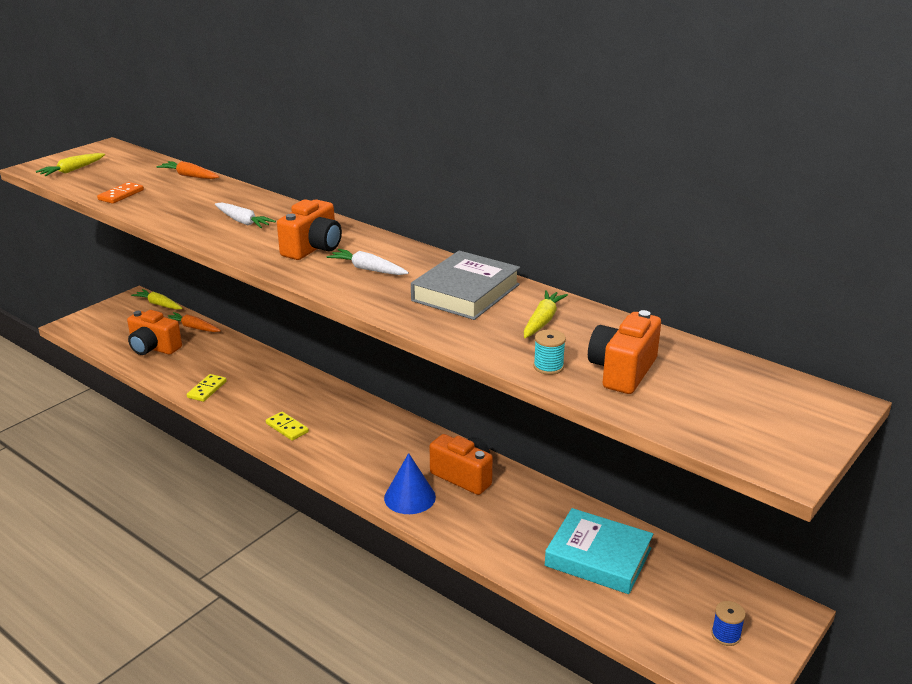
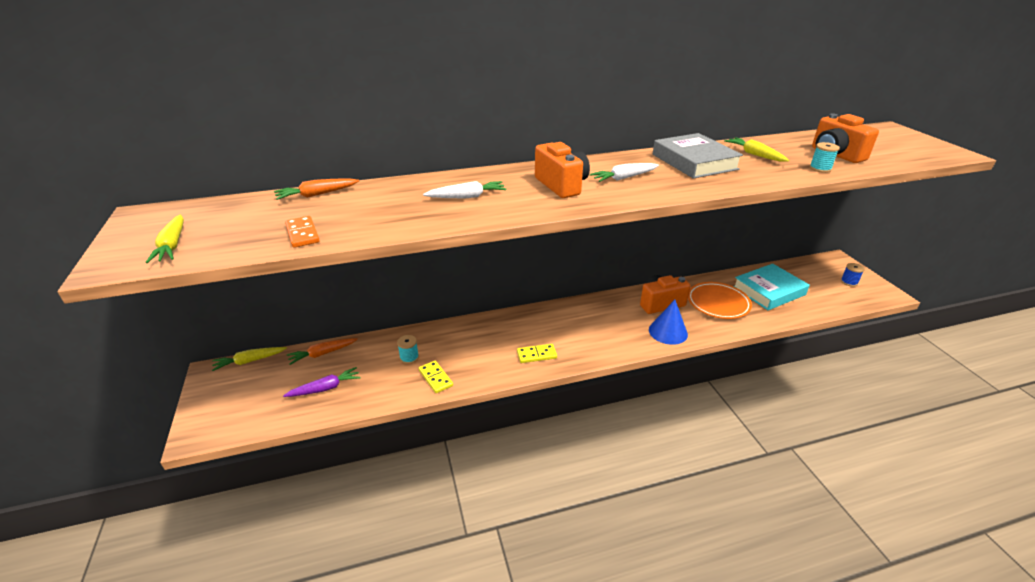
camera: 55 degrees left, 5 degrees up
orange camera [127,310,182,355] -> purple carrot [283,367,361,397]
none -> turquoise spool [397,335,419,364]
none -> orange plate [688,282,752,319]

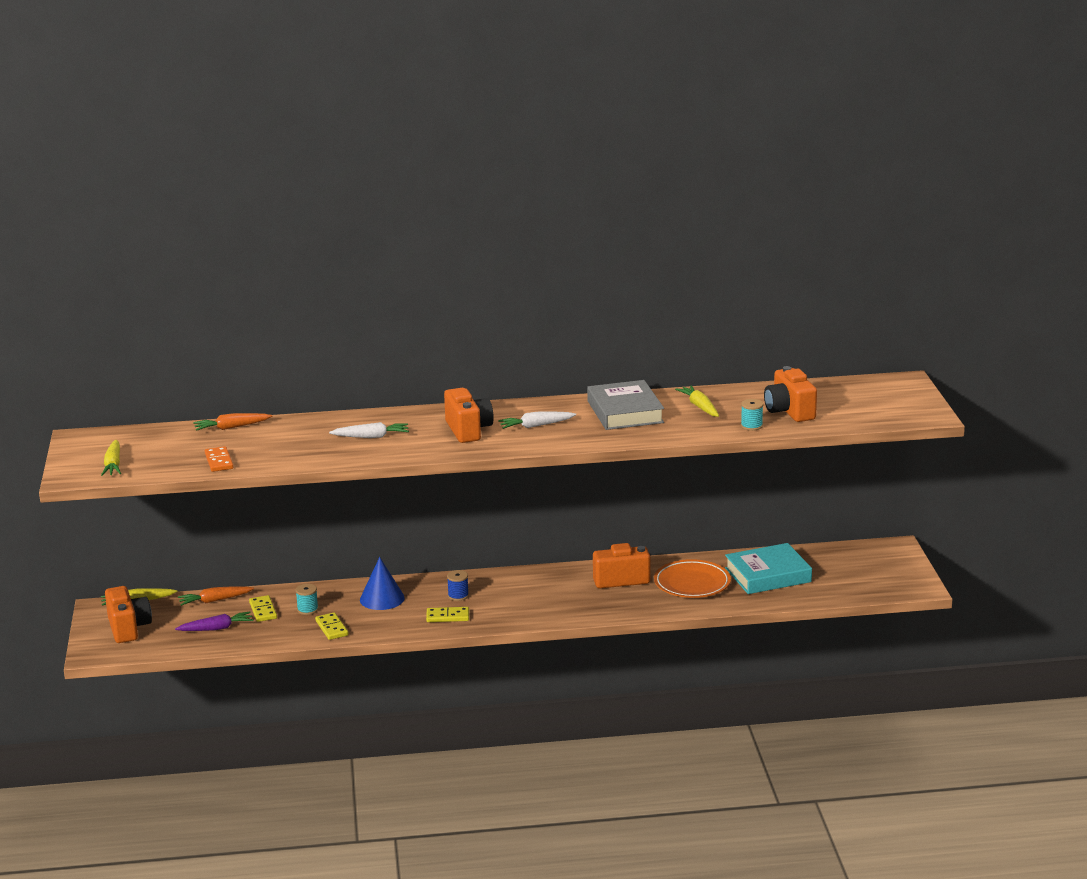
camera: 10 degrees right, 10 degrees down
blue cone [649,300,688,345] -> blue cone moved to [360,557,405,610]
blue spool [841,263,865,287] -> blue spool moved to [447,570,469,601]
none -> orange camera [105,586,152,643]
none -> yellow domino [249,595,277,622]

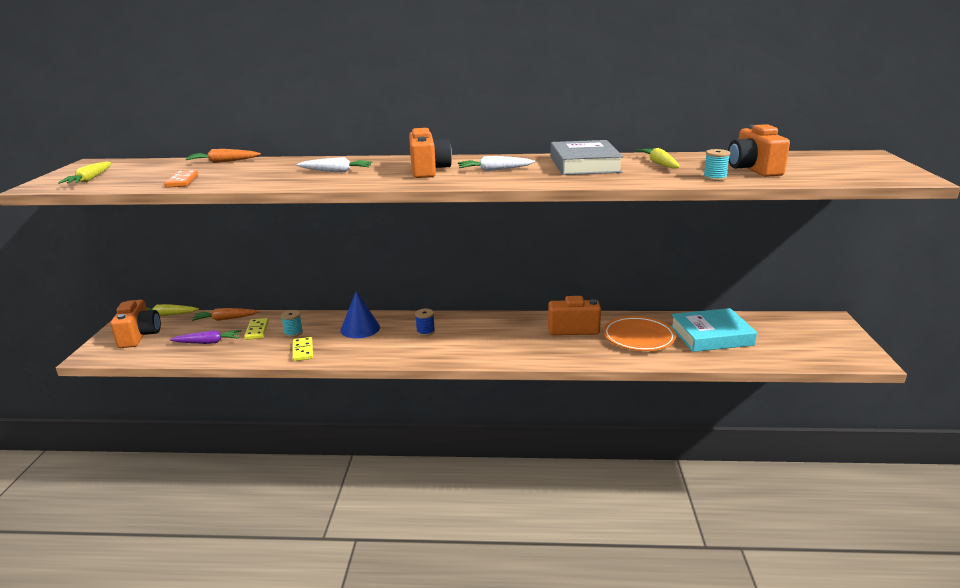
camera: 10 degrees right, 0 degrees up
yellow domino [426,607,469,622] -> none

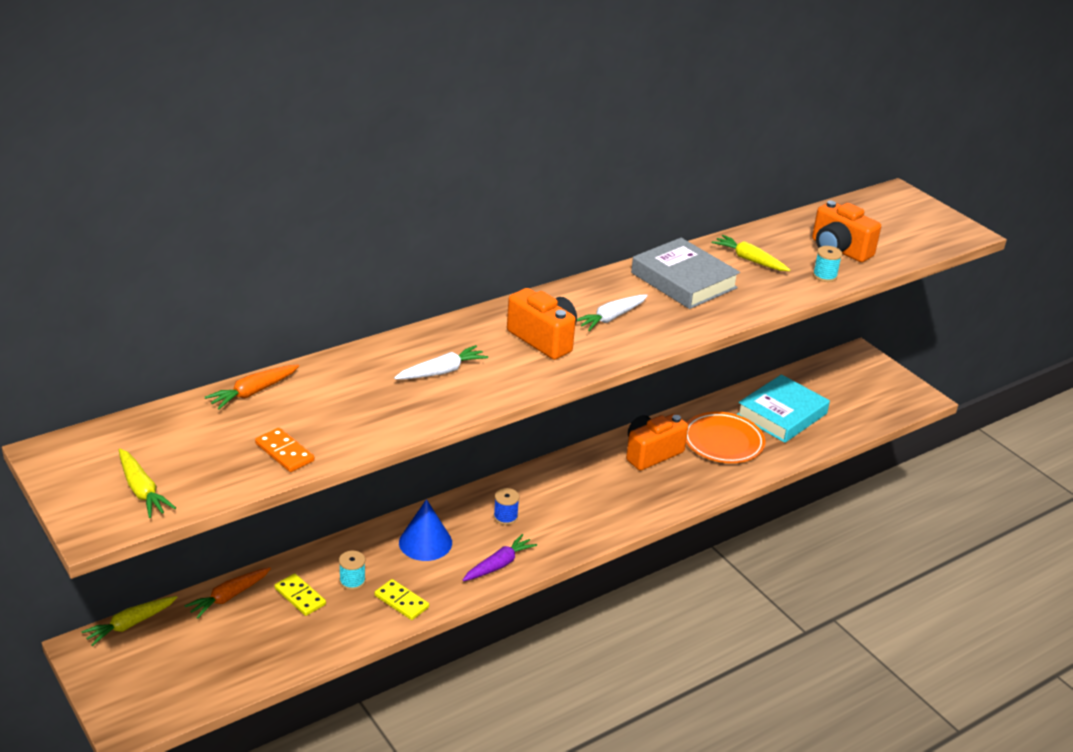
camera: 40 degrees left, 10 degrees up
orange camera [110,300,161,348] -> none
purple carrot [170,330,242,344] -> purple carrot moved to [463,534,537,581]

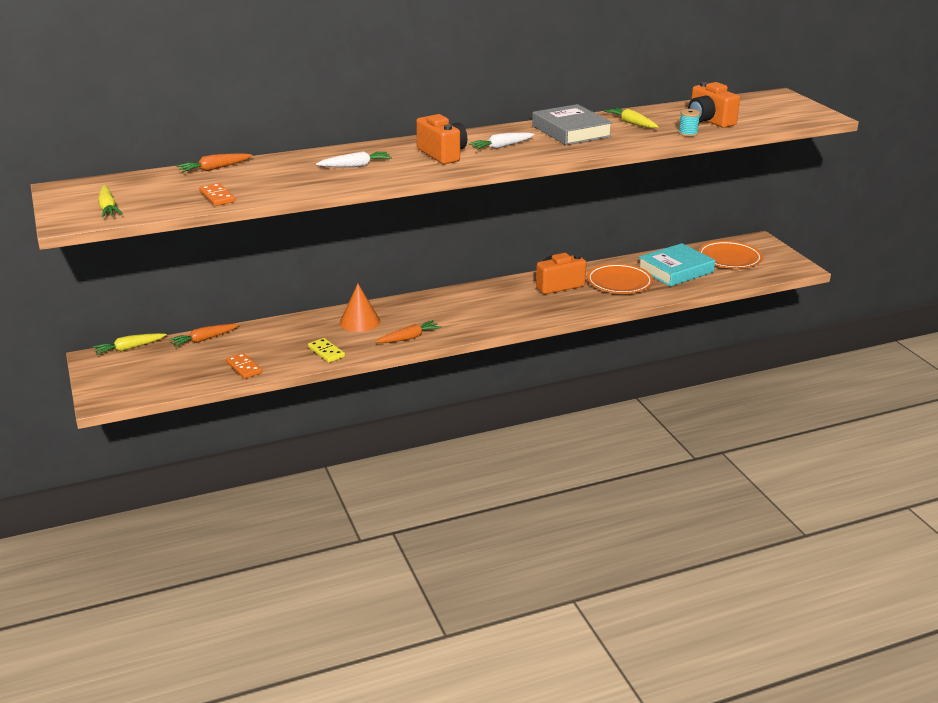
camera: 15 degrees right, 5 degrees down
yellow domino [274,573,326,616] -> none
turquoise spool [339,551,366,590] -> none
blue cone [399,499,452,561] -> orange cone [340,284,380,332]
purple carrot [463,534,537,581] -> orange carrot [375,320,441,343]
blue spool [494,488,519,525] -> none
none -> orange domino [226,353,262,379]
none -> orange plate [699,241,763,269]

